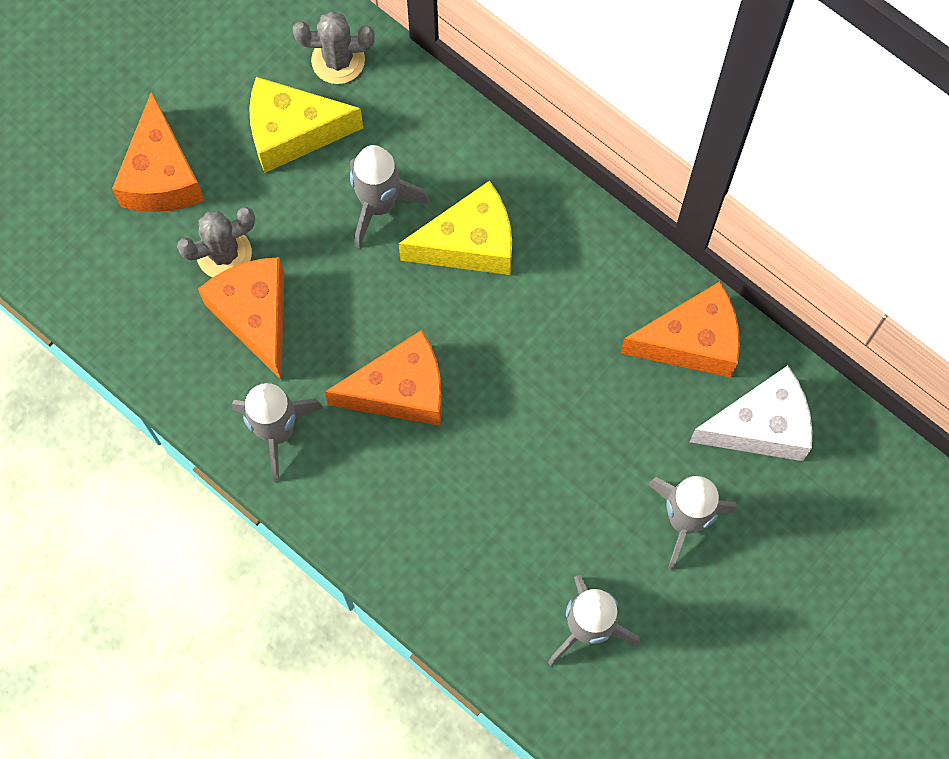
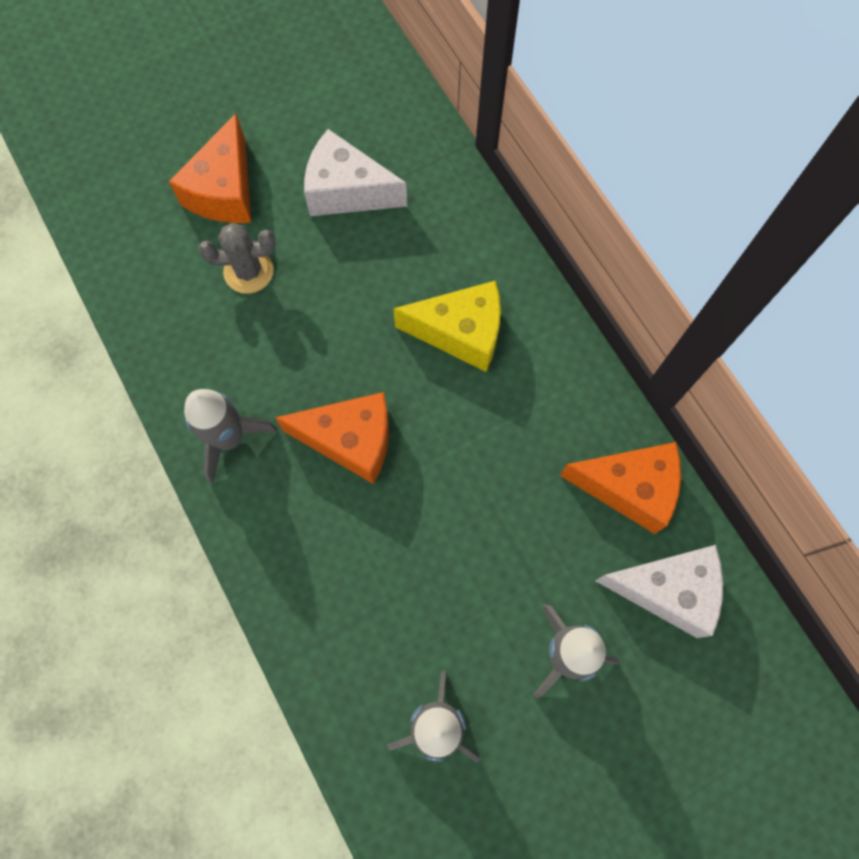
camera: 20 degrees right, 0 degrees up
orange cheese [198,257,284,380] -> none
yellow cheese [249,77,363,173] -> white cheese [304,129,407,216]
grey cactus [293,11,375,84] -> none
grey rocket [350,145,429,248] -> none

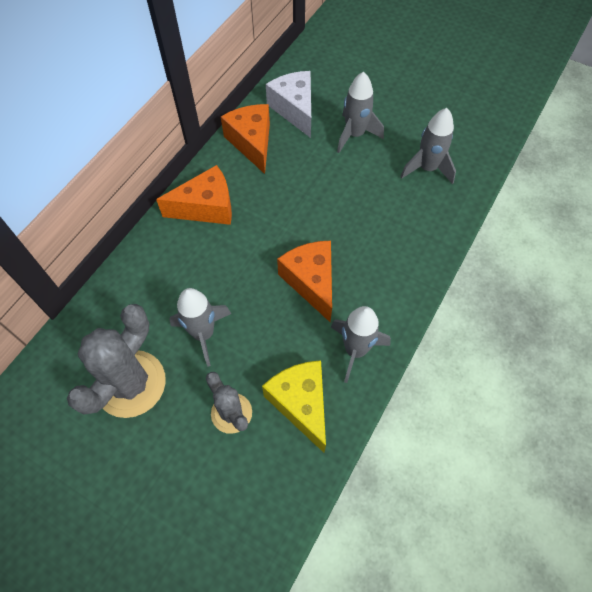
camera: 120 degrees left, 10 degrees down
orange cheese [169,114,251,223] -> orange cheese moved to [156,165,232,225]
white cheese [304,129,407,216] -> grey cactus [67,304,166,418]
yellow cheese [393,280,501,372] -> yellow cheese moved to [262,360,326,453]
none -> grey rocket [169,288,231,367]

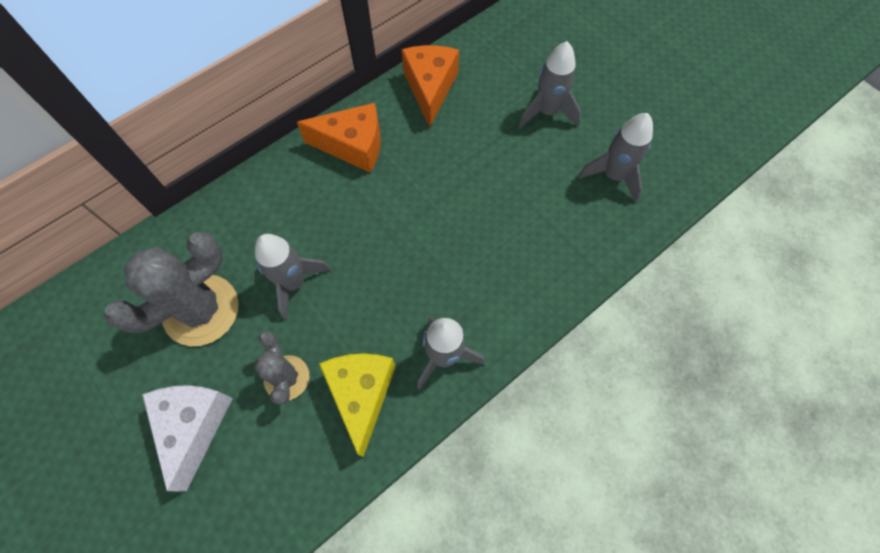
camera: 20 degrees right, 5 degrees up
white cheese [266,71,311,138] -> white cheese moved to [142,385,233,491]
orange cheese [277,241,332,322] -> none

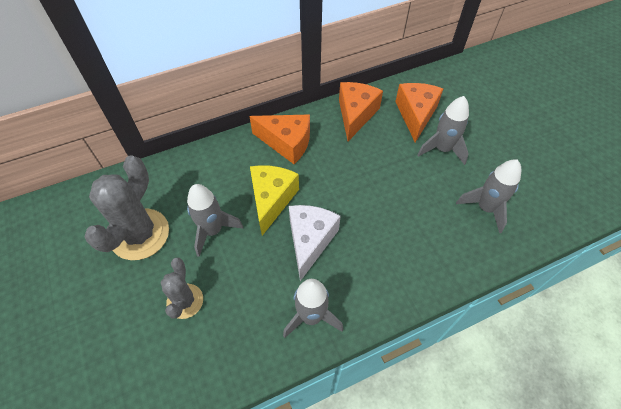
camera: 15 degrees right, 10 degrees down
grey cactus [105,232,239,346] -> grey cactus turned 45 degrees counterclockwise [84,155,169,260]
white cheese [142,385,233,491] -> white cheese moved to [289,205,341,281]
yellow cheese [319,353,396,457] -> yellow cheese moved to [250,165,299,236]
none -> orange cheese [395,83,443,142]

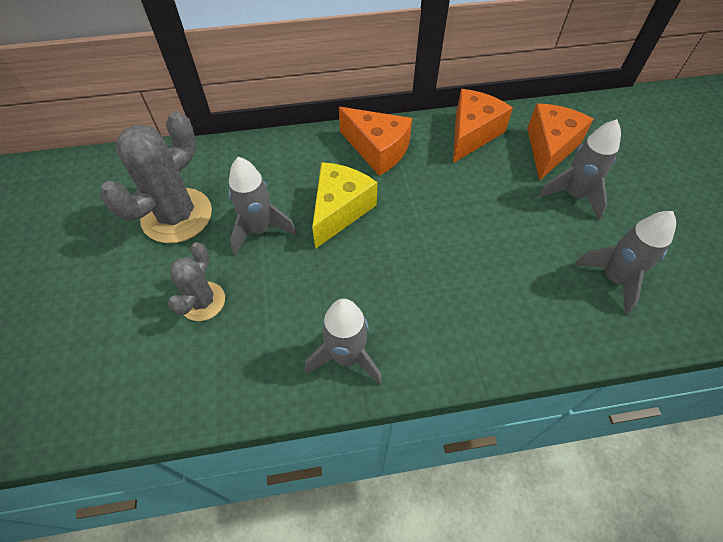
camera: 15 degrees right, 0 degrees up
white cheese [289,205,341,281] -> none

